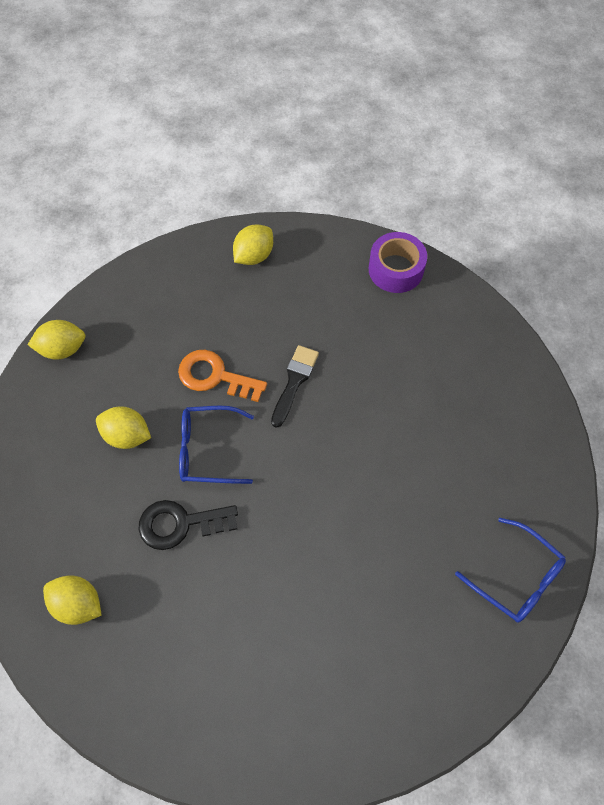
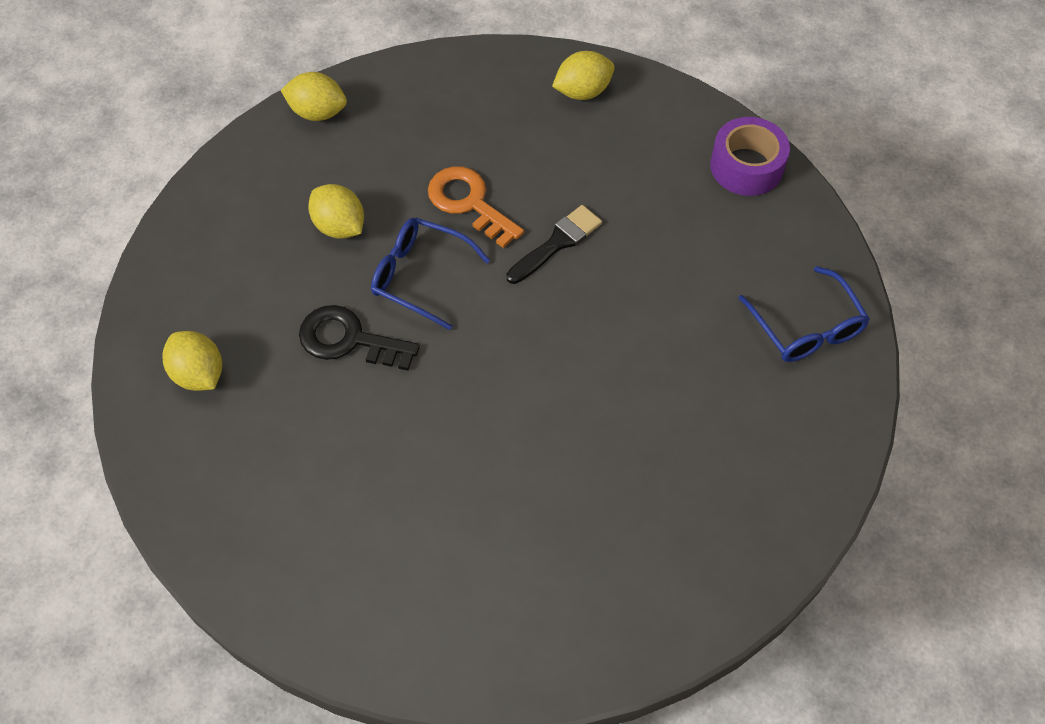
camera: 25 degrees right, 5 degrees down
blue glasses [455,517,566,623] -> blue glasses moved to [739,266,870,362]

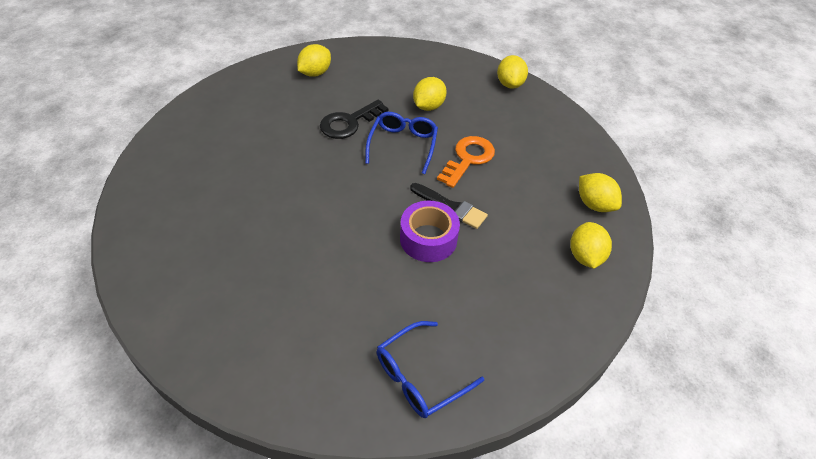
camera: 75 degrees right, 10 degrees down
black key [299,305,420,371] -> black key turned 135 degrees counterclockwise [320,100,388,139]
purple tape [710,117,790,196] -> purple tape moved to [400,201,460,262]
none -> yellow lemon [570,222,612,269]

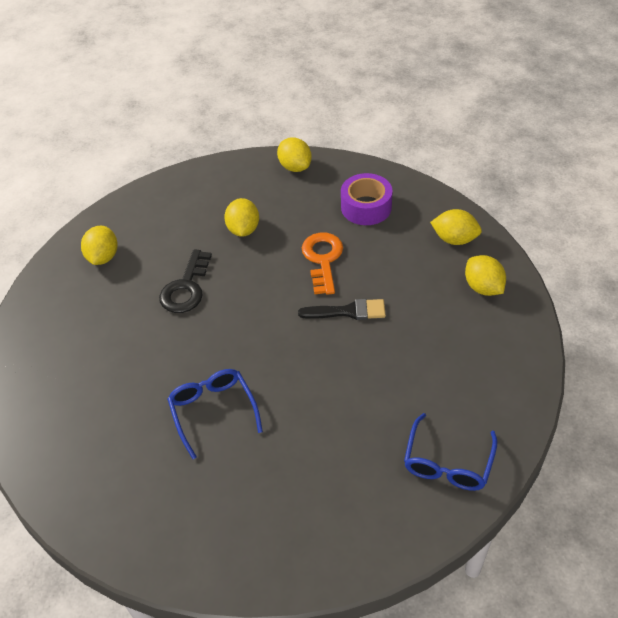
camera: 30 degrees left, 0 degrees up
blue glasses [365,112,438,174] -> blue glasses moved to [167,369,263,459]
purple tape [400,201,460,262] -> purple tape moved to [341,173,392,225]

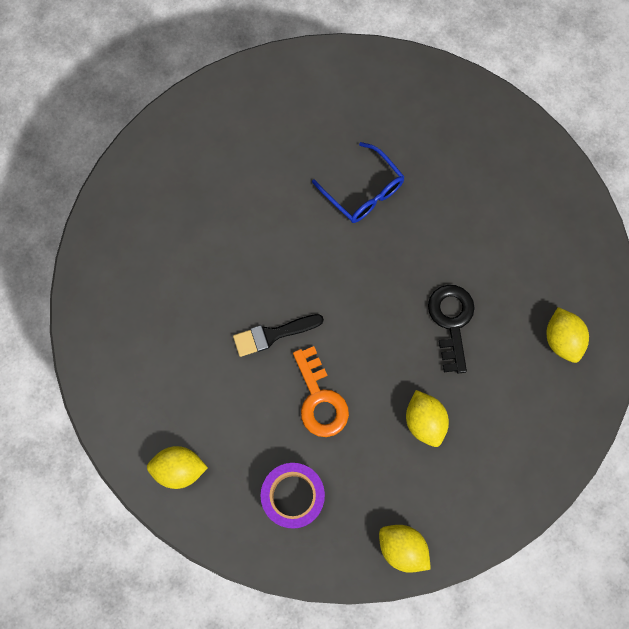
camera: 160 degrees right, 25 degrees up
blue glasses [404,413,497,491] -> none
yellow lemon [465,255,506,296] -> none

